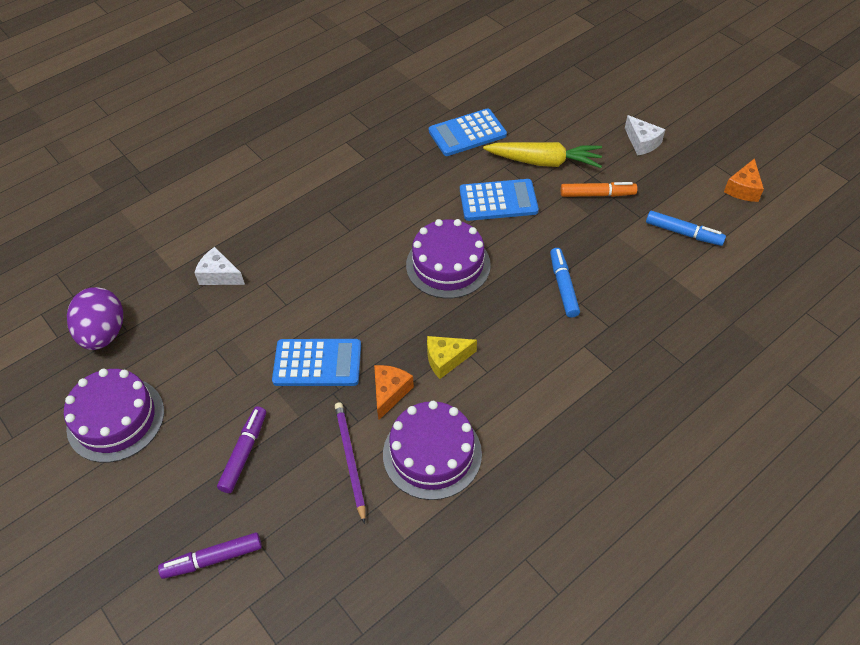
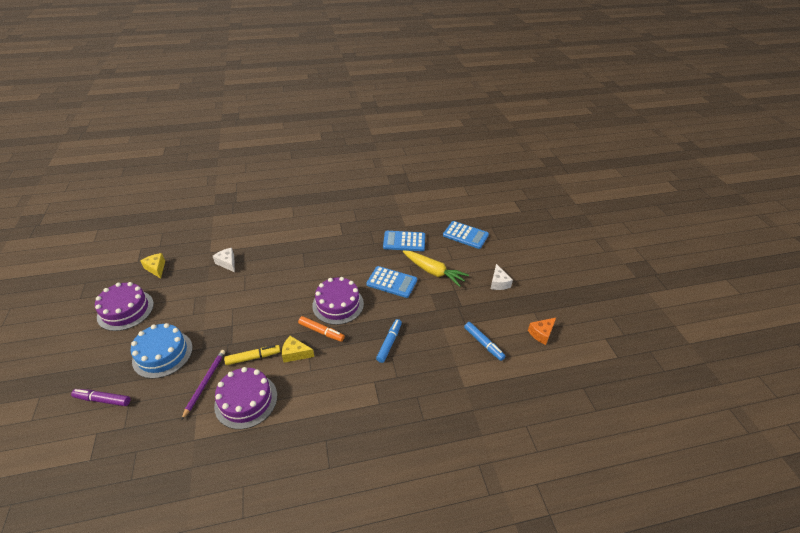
camera: 25 degrees right, 10 degrees down
purple egg [67,287,123,350] -> yellow cheese [141,253,165,279]
purple marker [217,406,266,493] -> blue cake [131,323,193,379]
blue calculator [272,339,361,386] -> blue calculator moved to [443,221,489,249]
orange cheese [374,365,414,420] -> yellow marker [224,345,280,365]
orange marker [561,182,637,197] -> orange marker moved to [298,316,345,342]

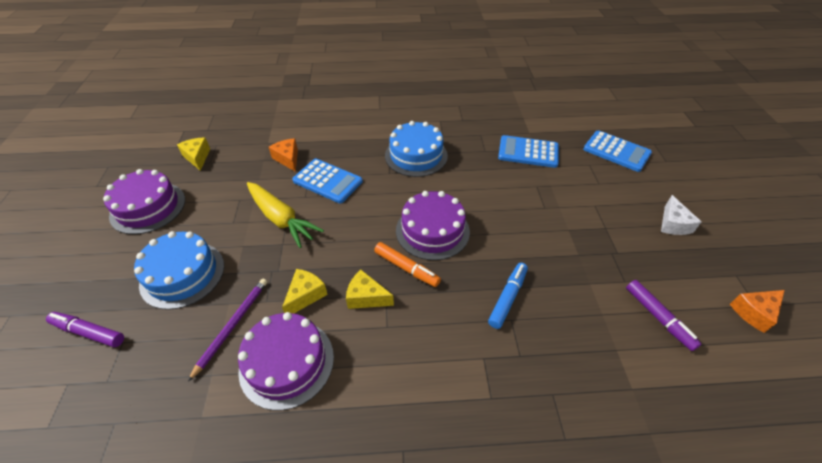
camera: 10 degrees right, 5 degrees up
white cheese [213,248,235,272] -> orange cheese [269,138,298,172]
yellow marker [224,345,280,365] -> yellow cheese [282,269,328,314]
blue calculator [367,266,417,298] -> blue calculator moved to [292,159,363,203]
yellow carrot [403,250,469,287] -> yellow carrot moved to [247,182,324,248]
blue marker [464,322,506,361] -> purple marker [626,280,701,351]
none -> blue cake [385,121,448,177]

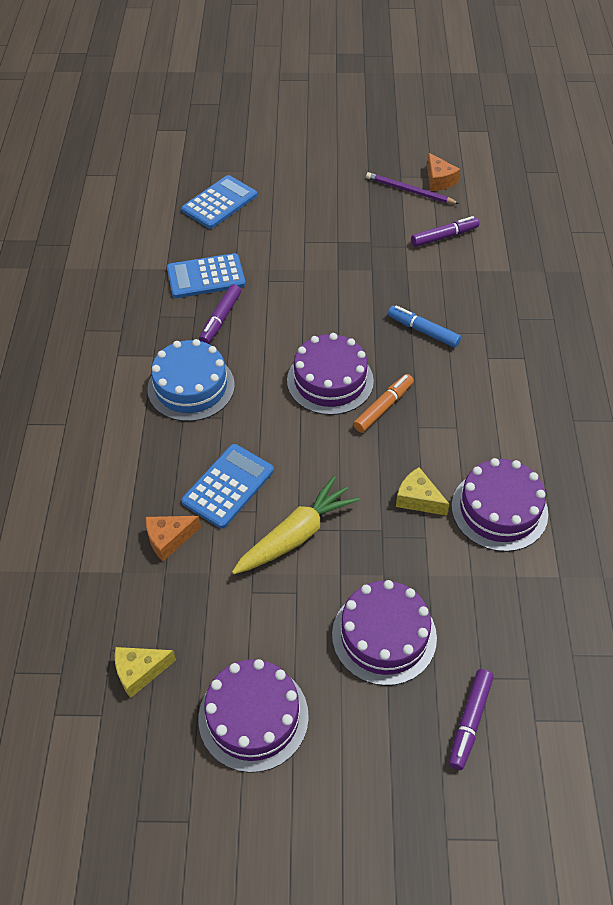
camera: 85 degrees left, 5 degrees up
blue cake [134,231,224,310] -> purple cake [332,580,437,686]
purple pencil [188,279,267,382] -> purple pencil moved to [366,172,459,204]
yellow cheese [346,270,394,309] -> none
blue calculator [498,135,559,168] -> blue calculator turned 60 degrees clockwise [167,253,246,298]
white cheese [661,195,701,235] -> none
none -> purple marker [199,284,241,344]

